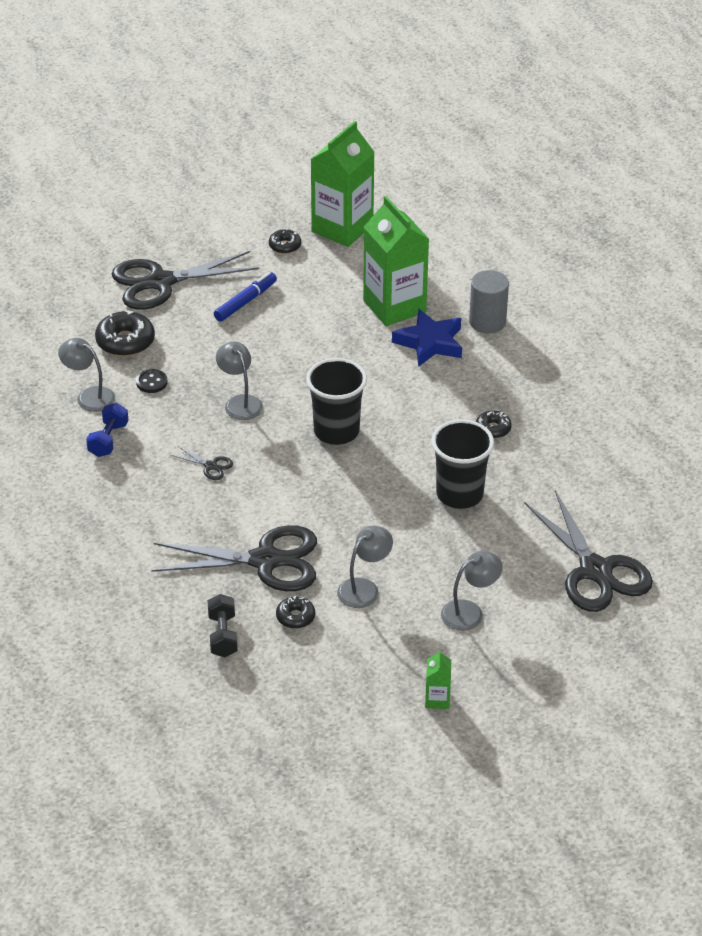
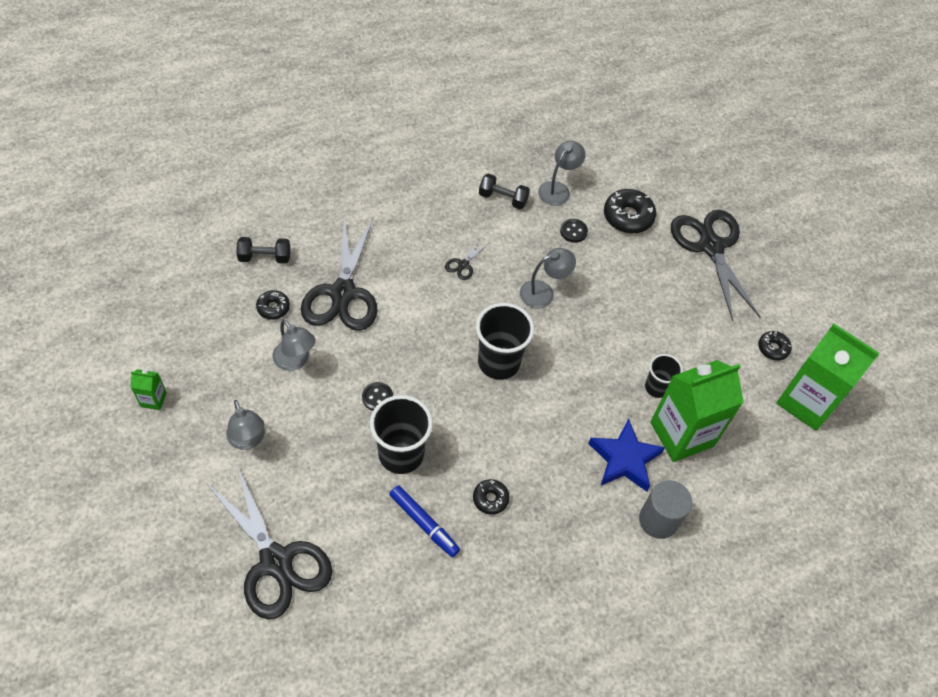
camera: 90 degrees right, 15 degrees up
blue dumbbell [86,403,129,457] -> black dumbbell [479,173,530,209]
blue marker [214,272,277,321] -> blue marker moved to [389,485,460,557]
black scissors [524,490,653,612] -> black scissors turned 105 degrees counterclockwise [206,466,332,619]
none -> black button [362,382,393,411]
none -> black cup [645,354,683,398]

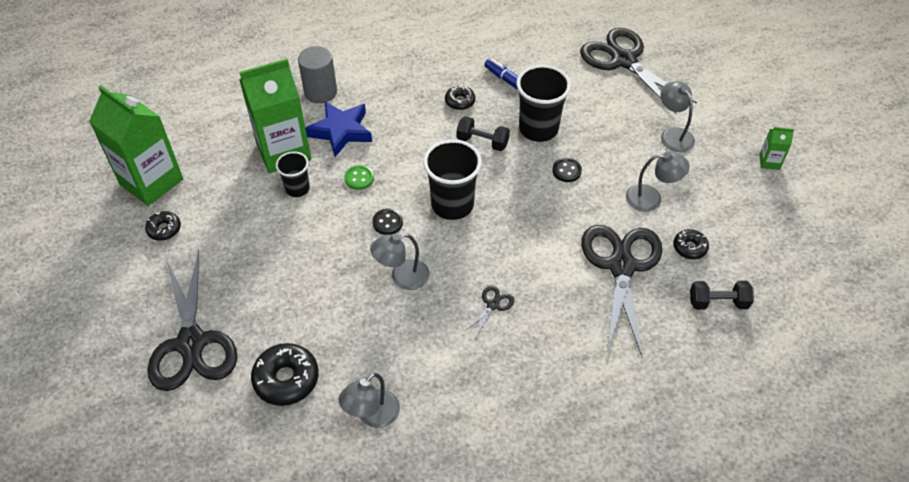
camera: 175 degrees left, 5 degrees down
grey lamp [272,320,316,371] -> grey lamp turned 135 degrees clockwise [626,152,690,212]
black dumbbell [479,173,530,209] -> black dumbbell moved to [457,116,510,151]
black button [560,219,588,243] -> black button moved to [372,209,403,235]
none -> green button [345,165,374,190]

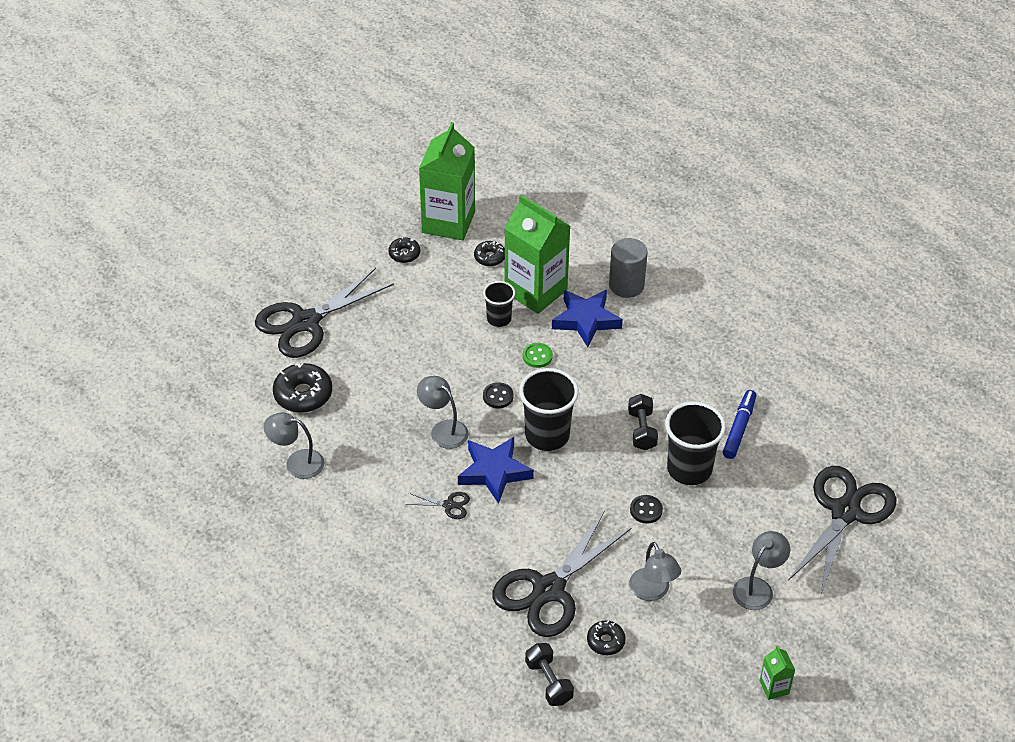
camera: 65 degrees right, 5 degrees down
black donut [445,85,475,110] -> black donut moved to [474,241,505,266]
black scissors [581,225,662,358] -> black scissors turned 150 degrees clockwise [492,512,632,637]
none -> blue star [458,437,534,504]

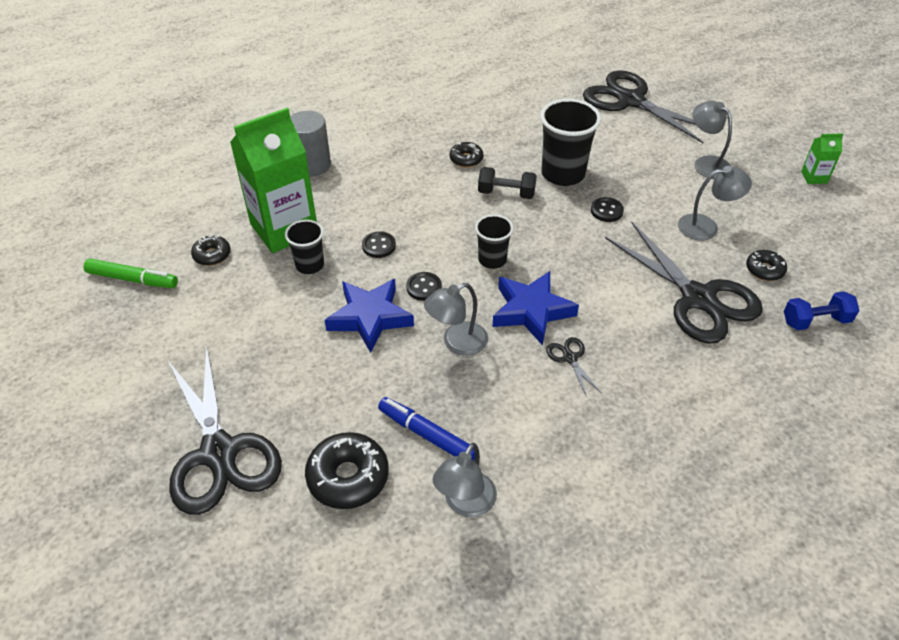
camera: 75 degrees left, 0 degrees up
black donut [388,237,421,263] -> black donut moved to [449,142,484,168]
black scissors [406,492,470,519] -> black scissors turned 45 degrees counterclockwise [546,337,602,397]
green carton [419,122,475,240] -> green marker [84,259,178,288]
black cup [519,368,579,451] -> black cup [475,214,513,269], size x0.58
green button [523,343,553,368] -> black button [362,231,396,258]
black dumbbell [525,643,574,706] -> blue dumbbell [784,291,860,330]
blue star [552,290,623,347] -> blue star moved to [325,279,414,353]
blue marker [723,390,756,459] -> blue marker moved to [378,397,475,461]

